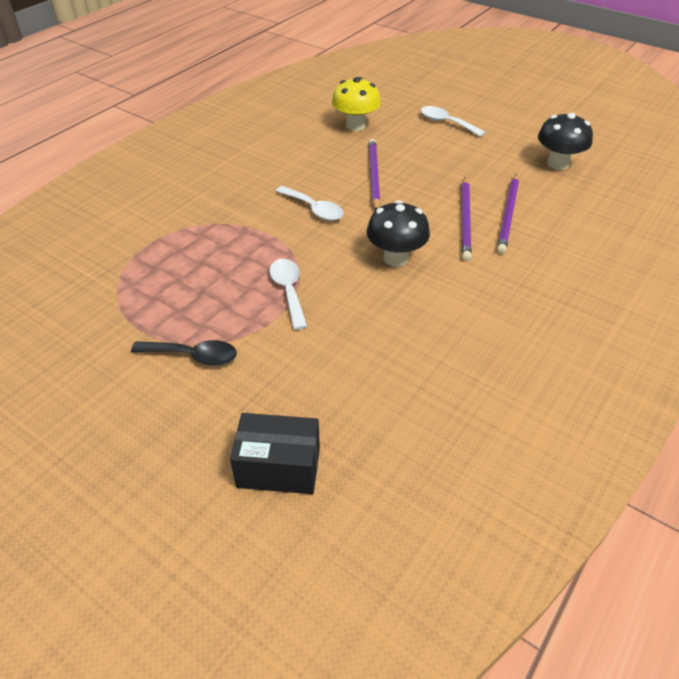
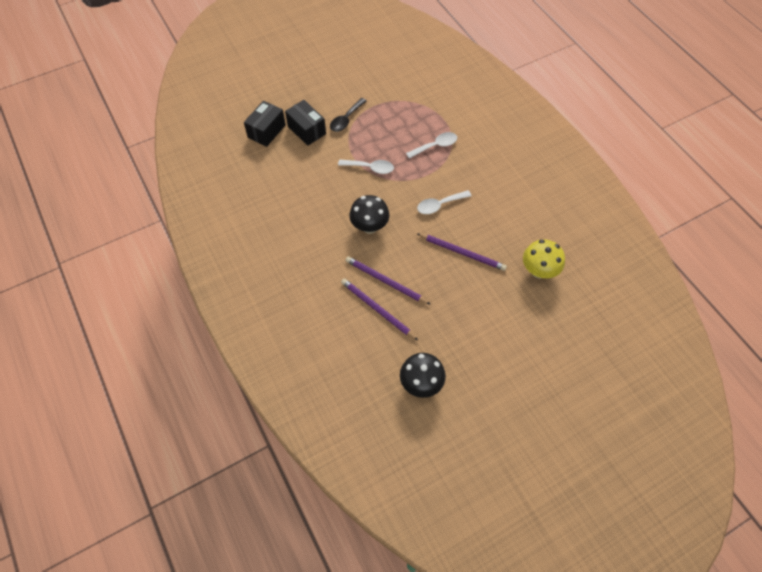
camera: 115 degrees right, 15 degrees up
white spoon [421,106,485,137] -> white spoon moved to [406,132,457,159]
none -> black box [285,100,326,146]

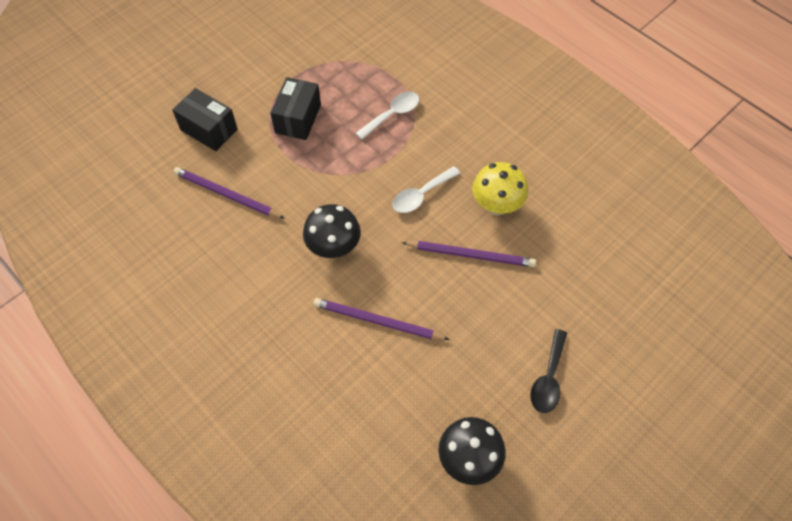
camera: 15 degrees left, 0 degrees up
black box [244,101,286,147] -> black box moved to [270,77,321,140]
black spoon [330,98,367,132] -> black spoon moved to [530,329,567,413]
white spoon [338,160,394,174] -> none
purple pencil [341,278,418,340] -> purple pencil moved to [173,167,285,219]
yellow mushroom [523,239,565,278] -> yellow mushroom moved to [472,162,528,215]

